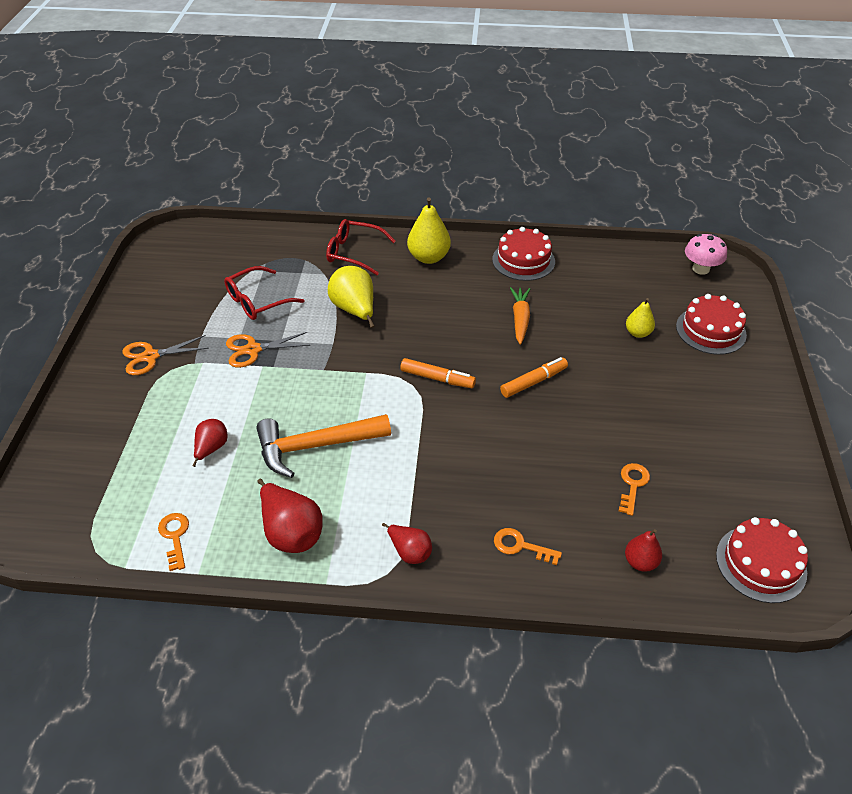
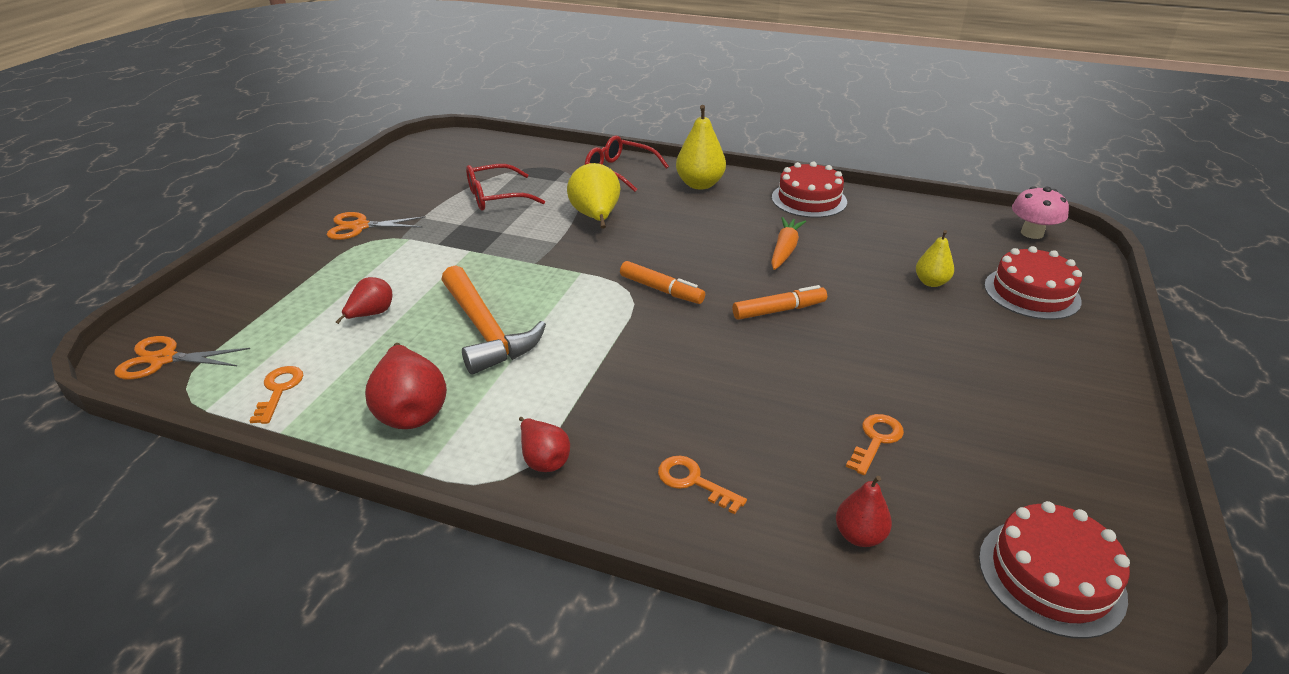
camera: 15 degrees right, 10 degrees down
orange scissors [226,332,311,368] -> orange scissors moved to [115,336,250,379]
orange hammer [256,414,391,478] -> orange hammer turned 120 degrees counterclockwise [442,265,546,375]

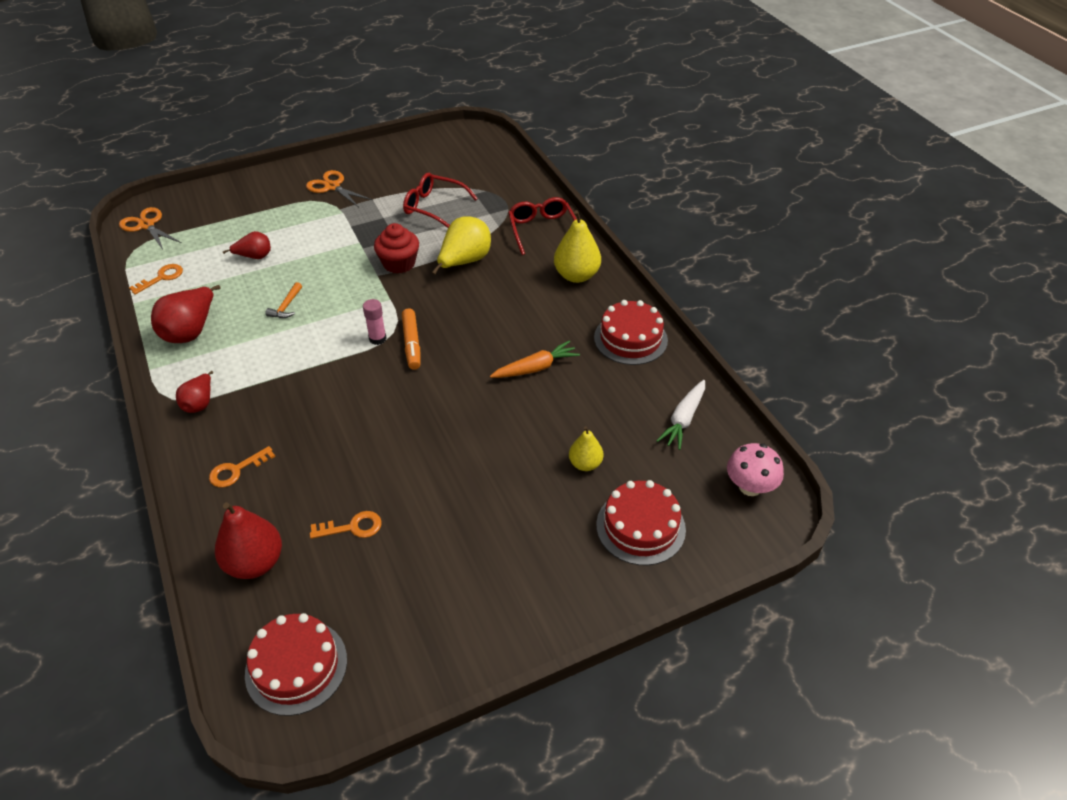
camera: 45 degrees right, 10 degrees up
orange hammer [442,265,546,375] -> orange hammer [265,282,302,318], size x0.42
orange key [658,456,747,514] -> orange key turned 120 degrees counterclockwise [209,446,275,488]
orange marker [732,285,827,320] -> none
red pear [836,476,892,547] -> red pear [215,502,282,579], size x1.67
none -> pink glue stick [363,299,387,345]
none -> red cupcake [374,223,419,274]
none -> white carrot [656,380,705,450]

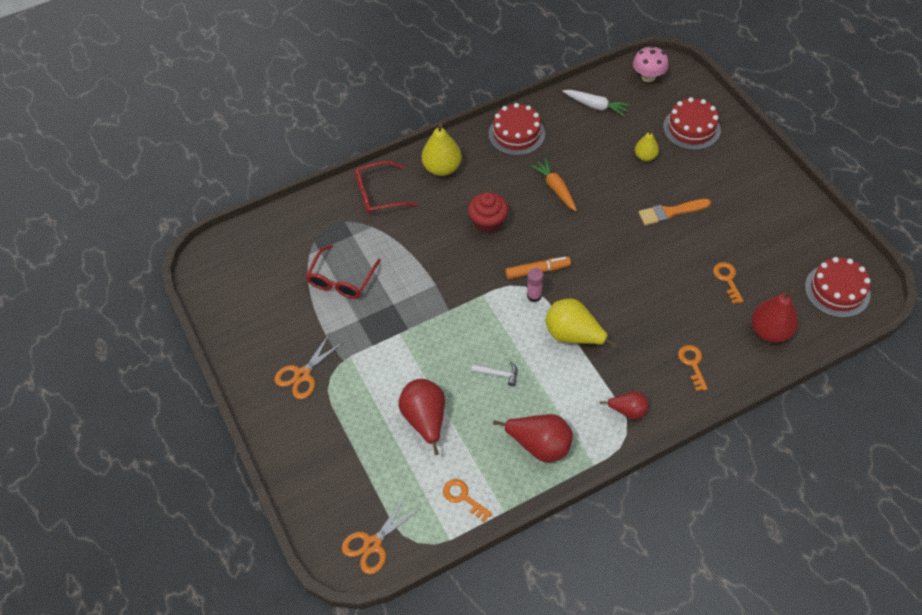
camera: 90 degrees left, 10 degrees up
orange key [209,446,275,488] -> orange key turned 150 degrees counterclockwise [678,345,708,391]
red pear [223,231,271,259] -> red pear [398,379,445,455], size x1.67
orange hammer [265,282,302,318] -> white hammer [471,362,518,386]
red cupcake [374,223,419,274] -> red cupcake moved to [468,192,508,233]
yellow pear [432,216,491,275] -> yellow pear moved to [545,299,617,349]
none -> orange brush [639,199,711,225]

